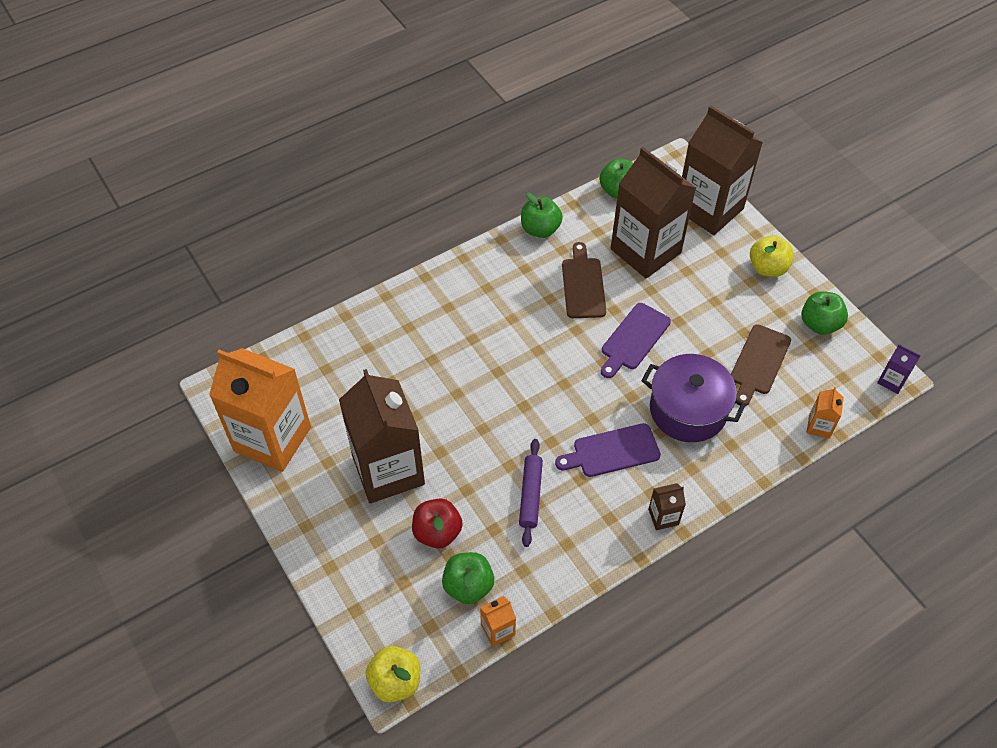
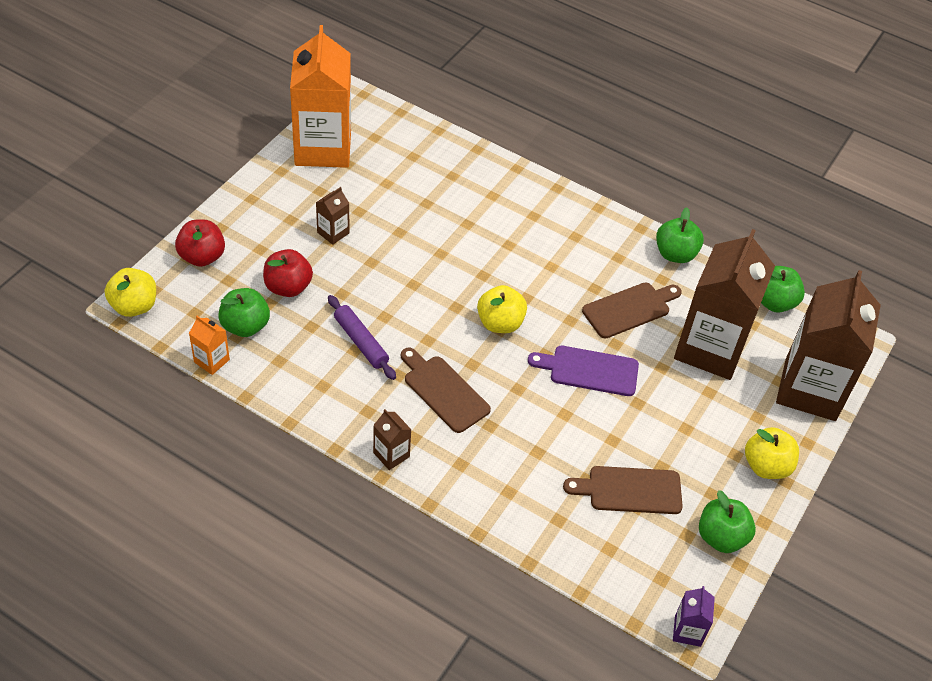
camera: 60 degrees right, 5 degrees down
brown carton [339,369,425,503] -> brown carton [316,187,350,245], size x0.41
purple rolling pin [519,439,543,547] -> purple rolling pin turned 75 degrees clockwise [328,295,396,380]
purple cutting board [555,423,661,477] -> brown cutting board [401,348,491,433]
purple pot [641,354,746,442] -> none
orange carton [807,387,844,439] -> none
none -> red apple [175,219,225,267]
none -> yellow apple [477,285,527,333]

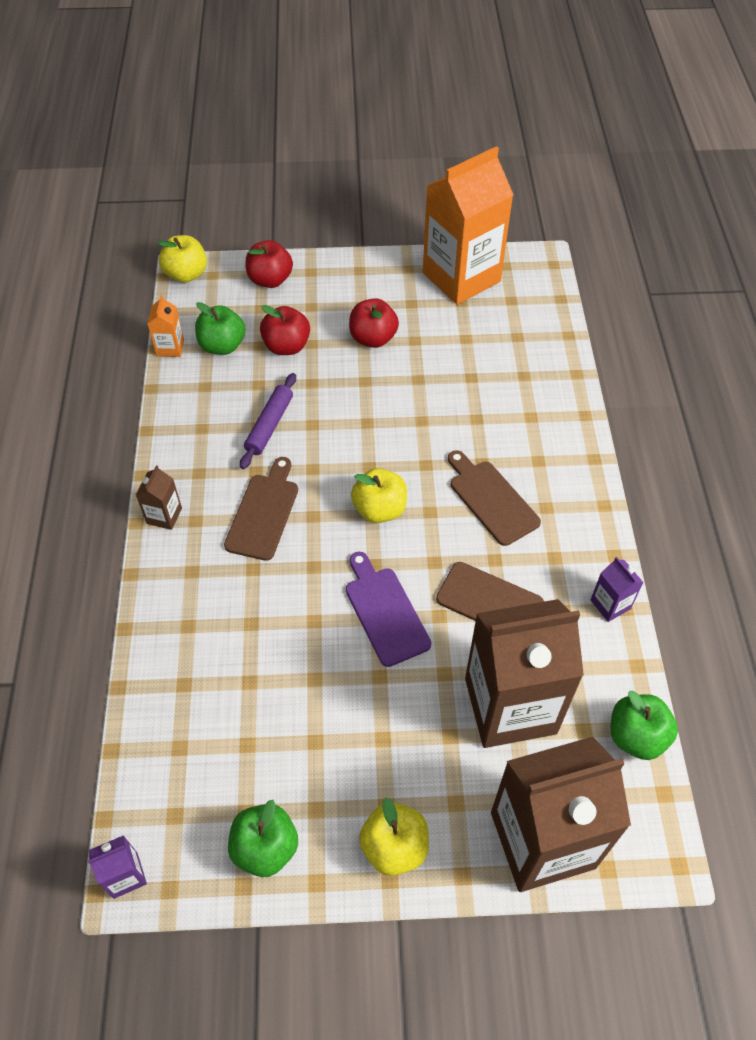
camera: 60 degrees right, 5 degrees up
brown carton [316,187,350,245] -> red apple [349,298,399,348]
brown cutting board [563,466,683,514] -> brown cutting board moved to [448,450,541,546]
green apple [656,207,704,263] -> purple carton [591,557,644,622]

